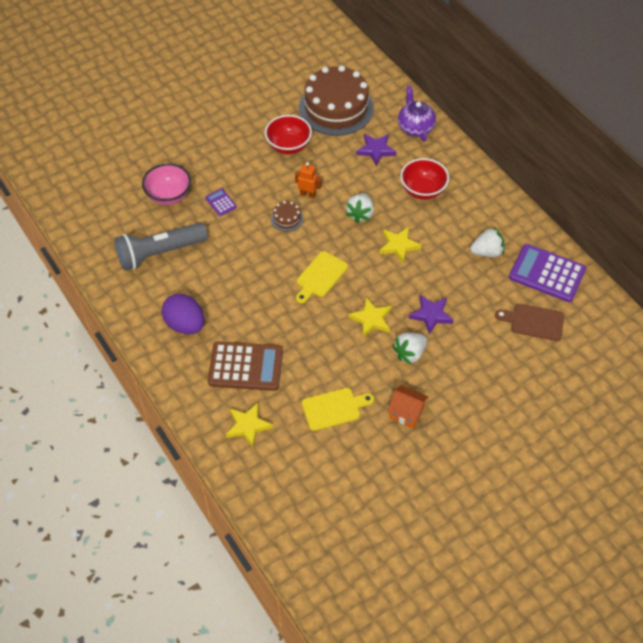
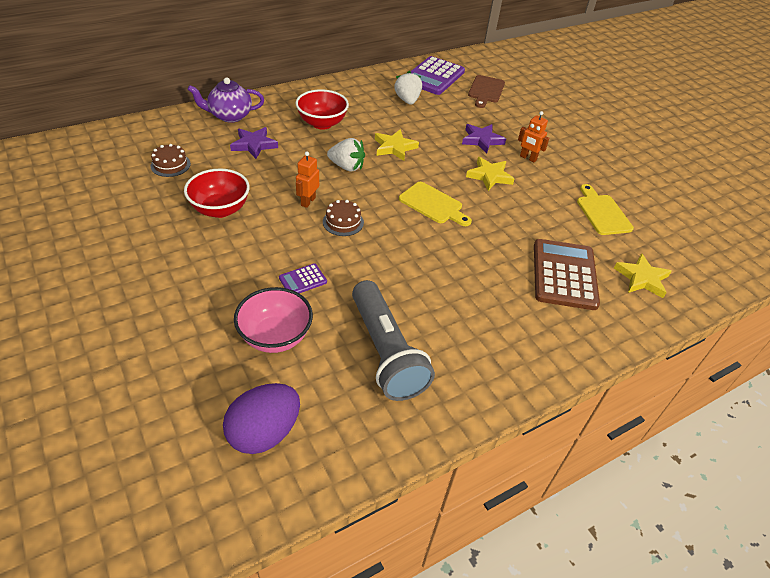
camera: 90 degrees left, 10 degrees down
purple egg [162,294,205,334] -> purple egg moved to [223,383,300,454]
brown cake [299,65,374,136] -> brown cake [150,144,191,177], size x0.40
orange house [387,385,428,429] -> none
white strawberry [392,333,427,365] -> orange robot [518,111,549,162]

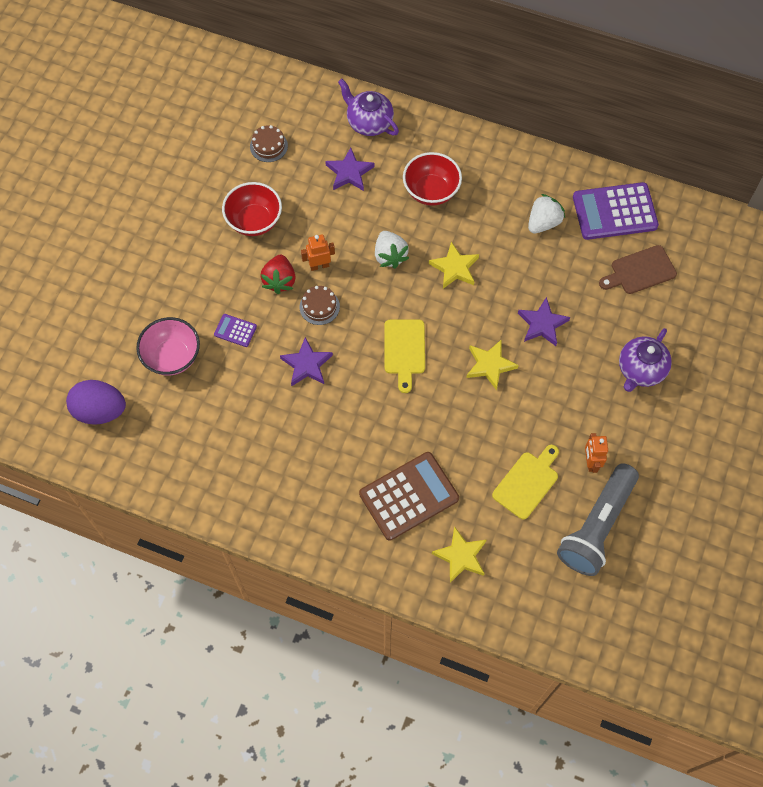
camera: 55 degrees right, 20 degrees up
grey flashlight [352,280,435,401] -> grey flashlight moved to [557,463,639,576]
orange robot [518,111,549,162] -> orange robot moved to [585,433,608,473]
none -> red strawberry [260,255,296,294]
none -> purple star [280,337,333,386]
none -> purple teapot [619,328,672,392]

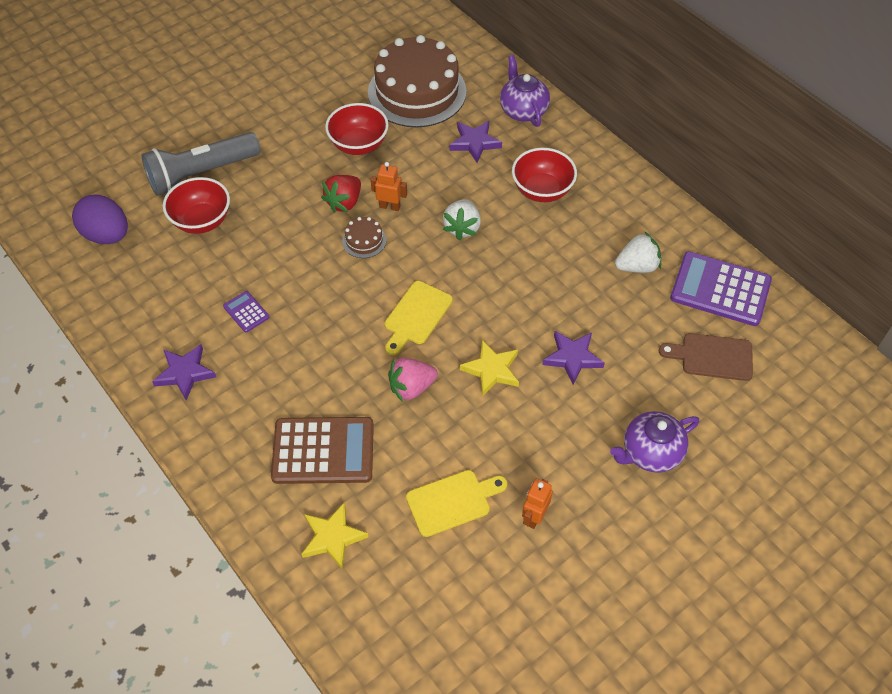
camera: 30 degrees right, 10 degrees down
pink bowl [136,317,200,376] -> red bowl [163,177,230,234]
purple calculator [214,314,257,347] -> purple calculator moved to [223,291,269,332]
brown cake [250,125,288,162] -> brown cake [368,35,467,127], size x2.50
purple star [280,337,333,386] -> purple star moved to [152,344,216,401]
yellow star [429,242,479,289] -> none
grey flashlight [557,463,639,576] -> grey flashlight moved to [141,132,261,196]
none -> pink strawberry [388,357,438,402]

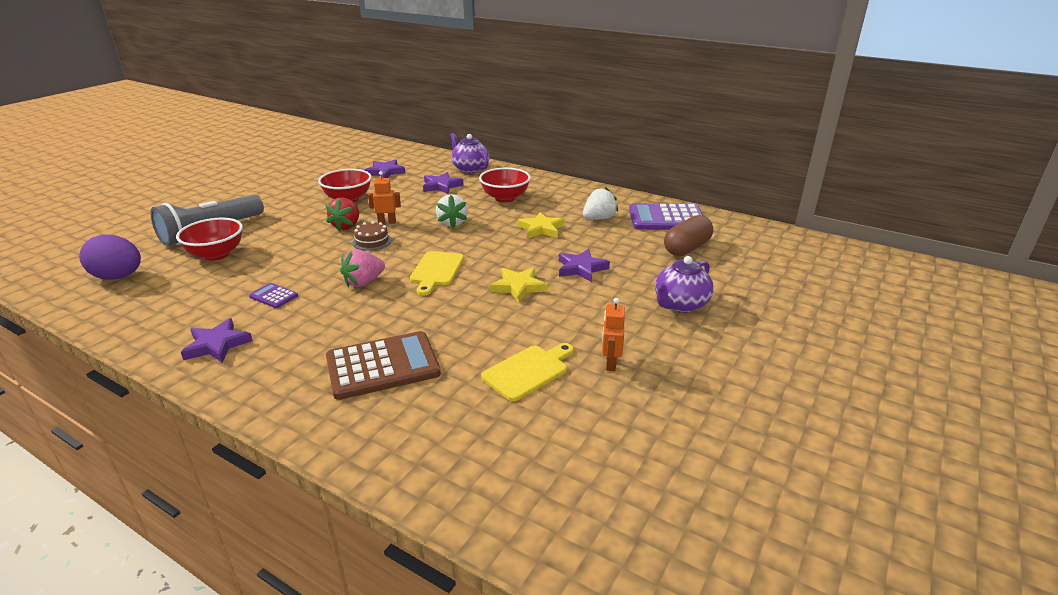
camera: 20 degrees left, 25 degrees down
yellow star [302,502,368,569] -> yellow star moved to [517,212,564,238]
brown cake [368,35,467,127] -> purple star [365,159,405,178]
pink strawberry [388,357,438,402] -> pink strawberry moved to [340,249,385,287]
brown cutting board [659,333,753,381] -> brown capsule [664,215,713,256]

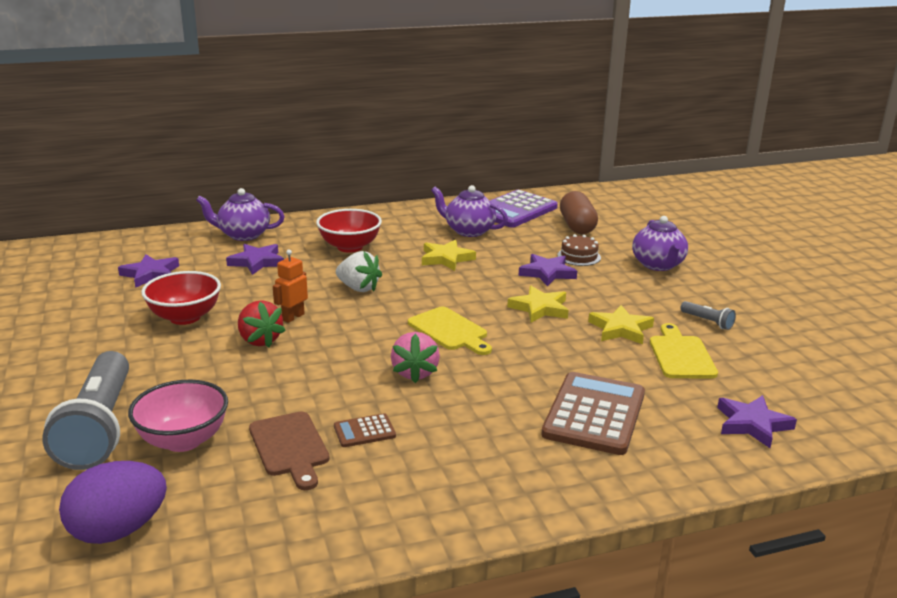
camera: 50 degrees left, 5 degrees down
red bowl [176,218,243,261] -> pink bowl [128,380,228,452]
purple star [181,318,253,363] -> purple star moved to [717,395,797,448]
purple calculator [249,283,298,308] -> brown calculator [334,413,396,447]
brown cake [352,221,392,251] -> brown cake moved to [557,234,601,266]
white strawberry [583,187,618,220] -> purple teapot [431,185,508,237]
orange robot [602,298,625,371] -> grey flashlight [680,301,736,330]
none -> brown cutting board [249,411,329,490]
none -> yellow star [588,305,654,344]

